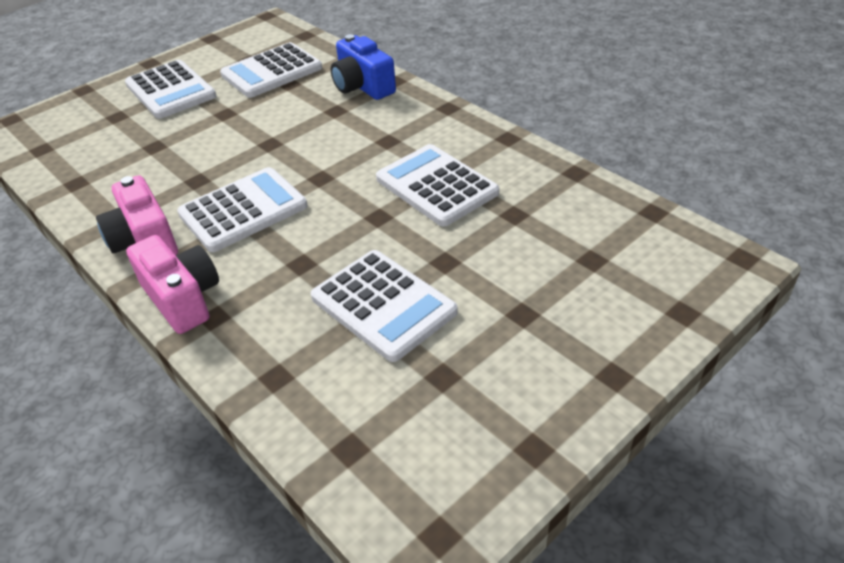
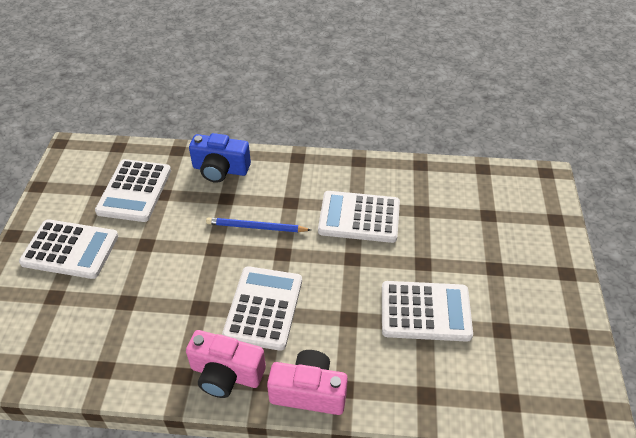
camera: 45 degrees left, 5 degrees up
none -> blue pencil [206,217,311,232]

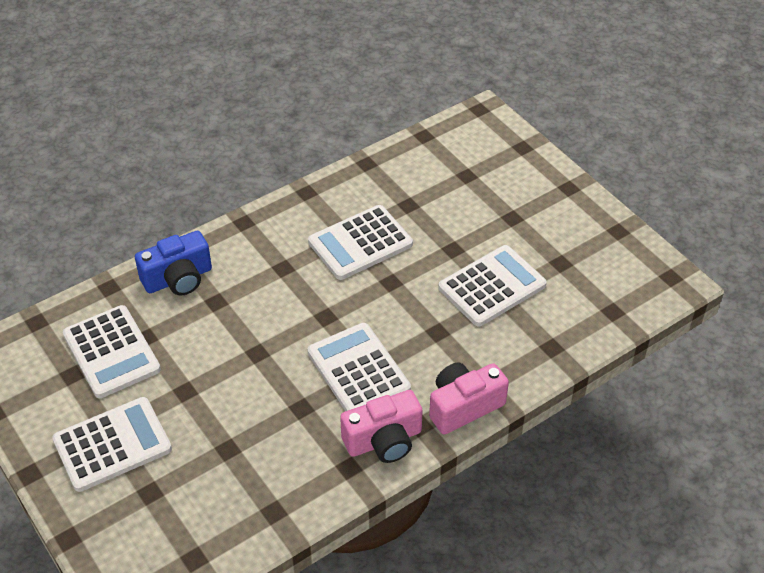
camera: 40 degrees left, 0 degrees up
blue pencil [206,217,311,232] -> none

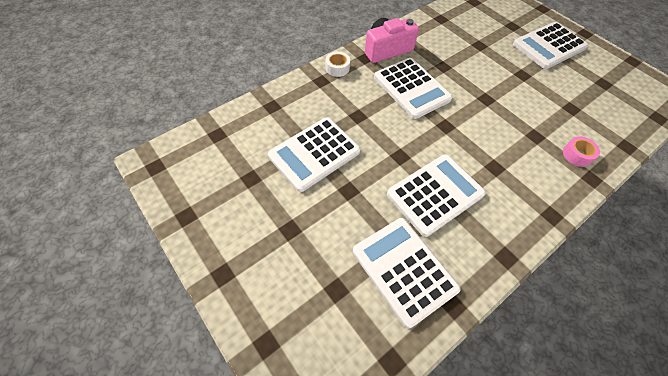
camera: 175 degrees right, 10 degrees up
white calculator [63,305,161,398] -> white calculator moved to [353,218,461,328]
blue camera [135,231,212,296] -> pink tape [563,136,600,167]
pink camera [429,363,509,434] -> white tape [326,52,350,77]

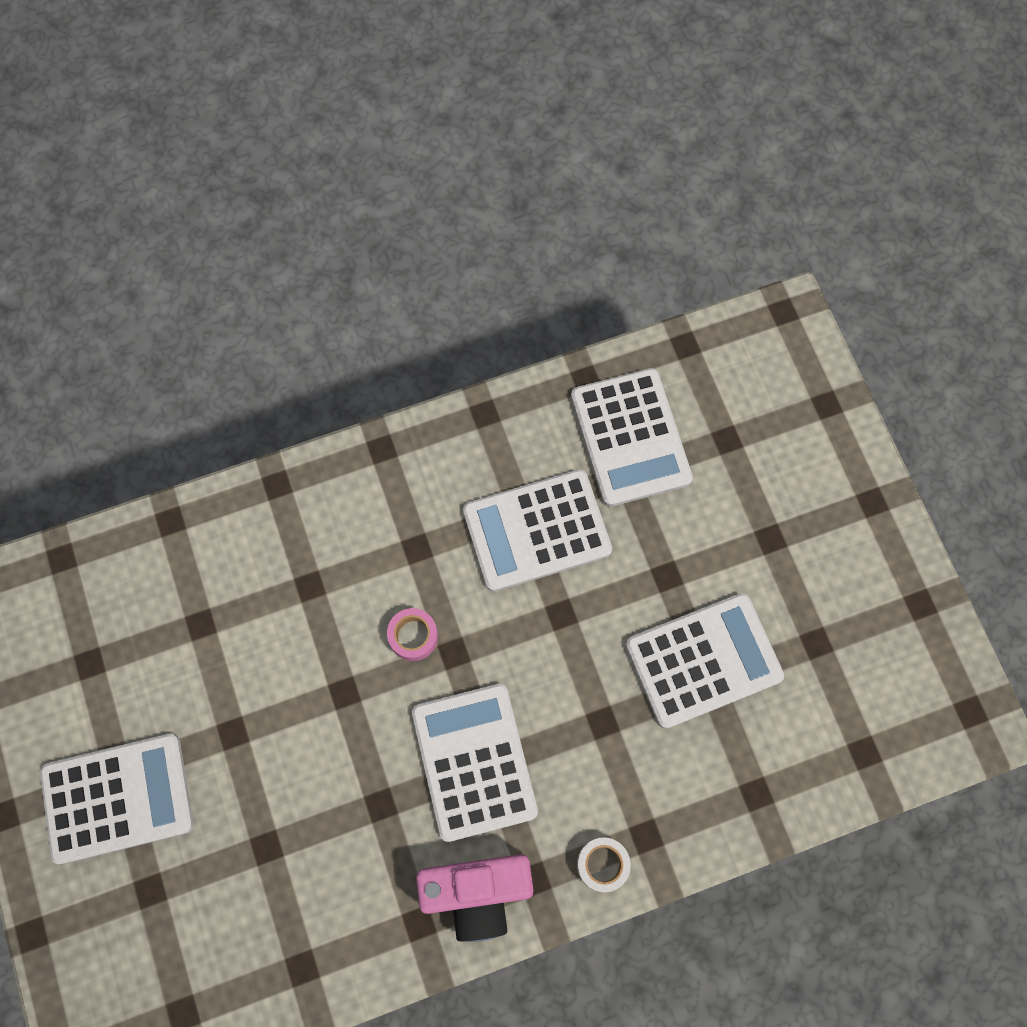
camera: 160 degrees left, 15 degrees up
pink tape [563,136,600,167] -> pink tape moved to [387,608,438,661]

